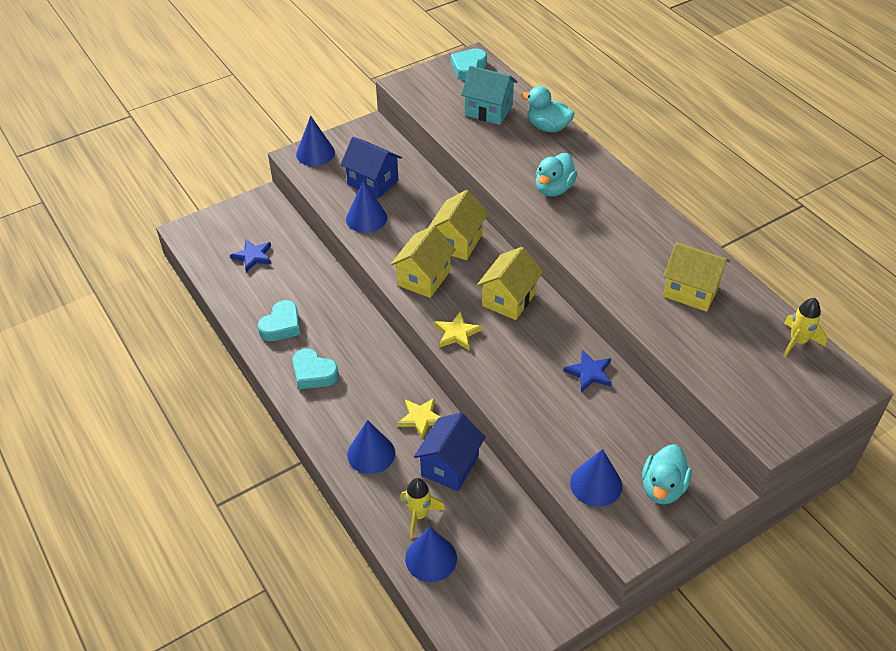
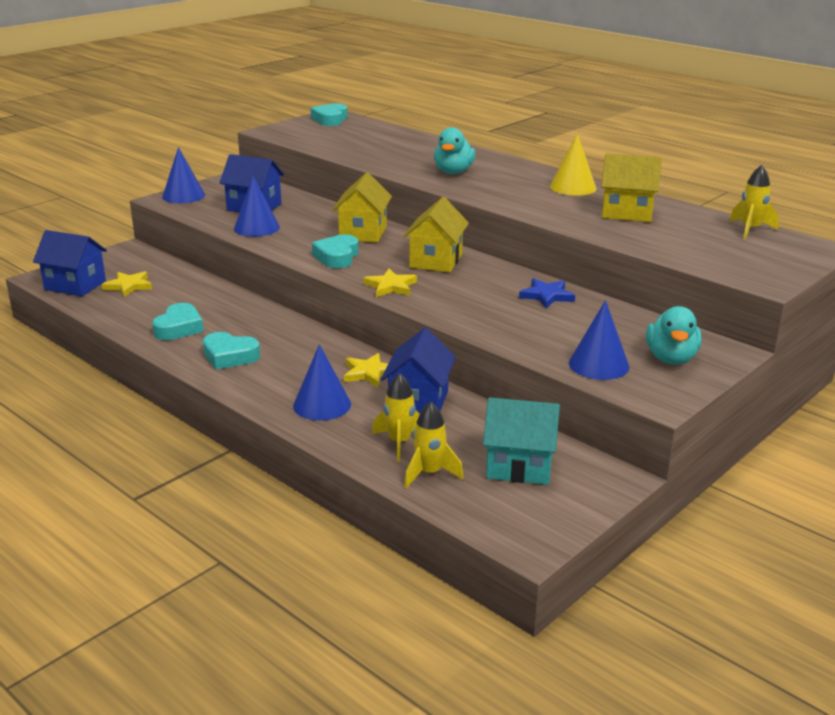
camera: 15 degrees left, 20 degrees down
blue star [230,240,271,272] -> yellow star [102,271,152,297]
yellow house [391,226,456,298] -> turquoise heart [312,235,359,268]
blue cone [405,527,457,582] -> yellow rocket [404,402,464,489]
turquoise house [461,66,518,125] -> turquoise house moved to [483,397,560,485]
turquoise duck [521,86,575,132] -> none
none -> blue house [33,230,107,296]
none -> yellow cone [550,133,596,196]

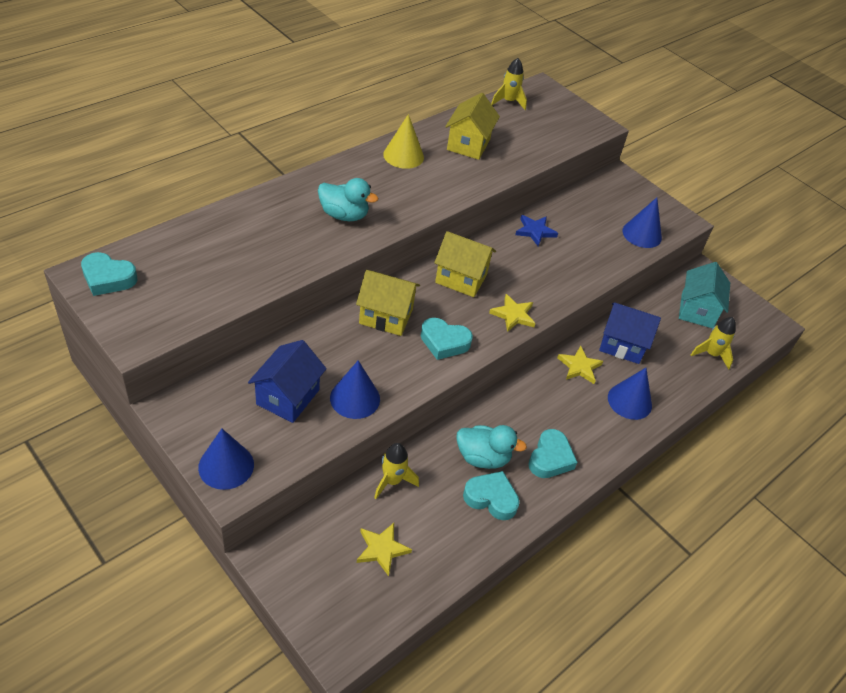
camera: 90 degrees left, 20 degrees up
blue house [33,230,107,296] -> none
yellow rocket [372,373,420,462] -> yellow rocket moved to [374,443,419,499]
turquoise duck [646,306,702,364] -> turquoise duck moved to [457,425,527,469]

